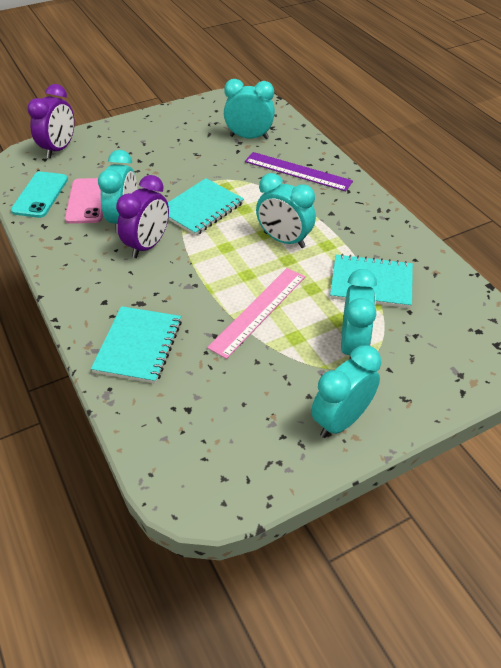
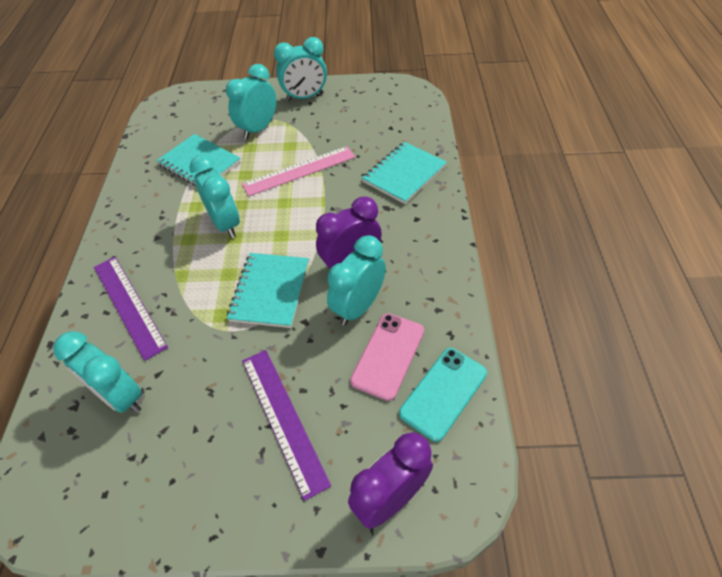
camera: 150 degrees left, 5 degrees up
turquoise notebook [168,178,244,236] -> turquoise notebook turned 60 degrees counterclockwise [227,253,309,328]
none -> purple ruler [242,350,331,501]

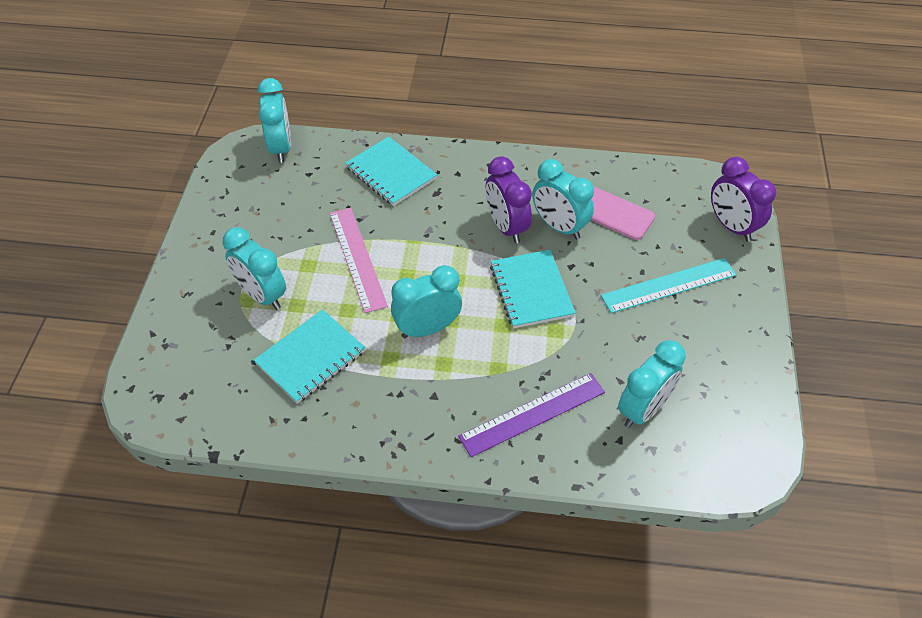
camera: 85 degrees left, 0 degrees up
turquoise notebook [227,253,309,328] -> turquoise notebook turned 60 degrees clockwise [490,250,576,329]
purple ruler [242,350,331,501] -> turquoise ruler [601,258,736,313]
turquoise clock [274,37,327,101] -> turquoise clock moved to [258,78,291,163]
turquoise phone [399,348,487,442] -> none

